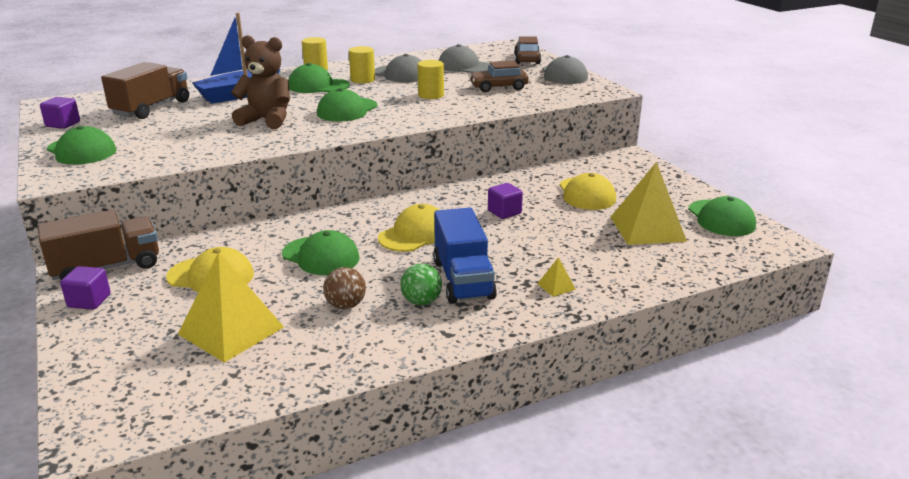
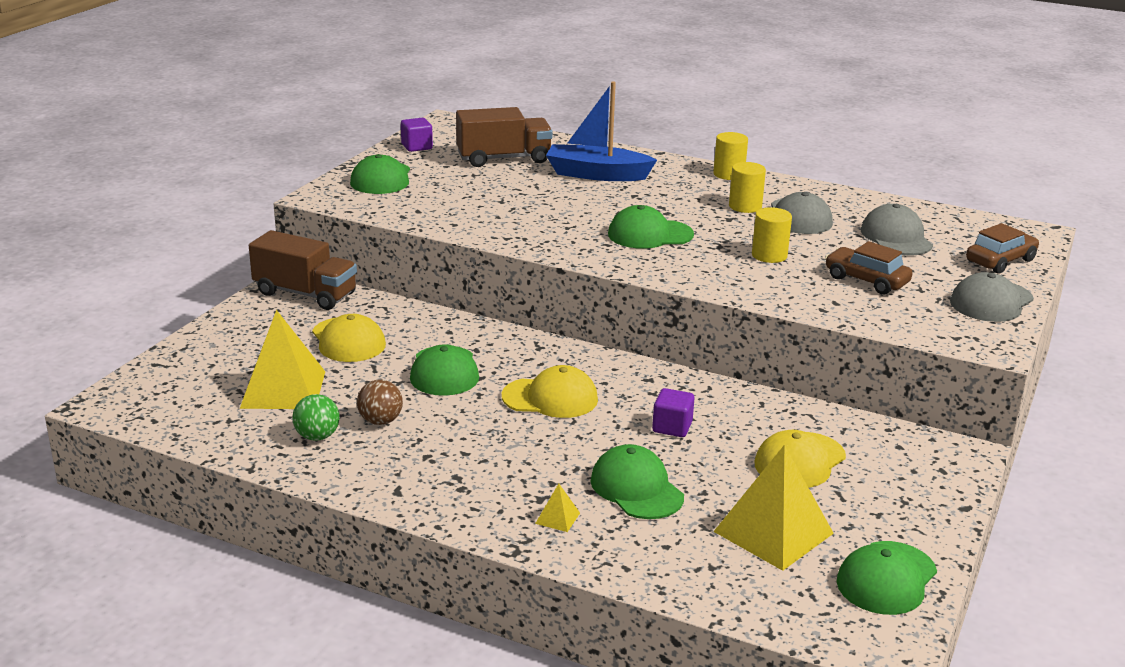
camera: 50 degrees right, 0 degrees up
purple cube [60,266,111,310] -> none
brown teddy bear [231,35,290,129] -> none
green cap [288,63,350,93] -> green cap moved to [590,444,684,519]
green ball [400,264,442,305] -> green ball moved to [292,394,340,441]
blue truck [433,208,497,304] -> none

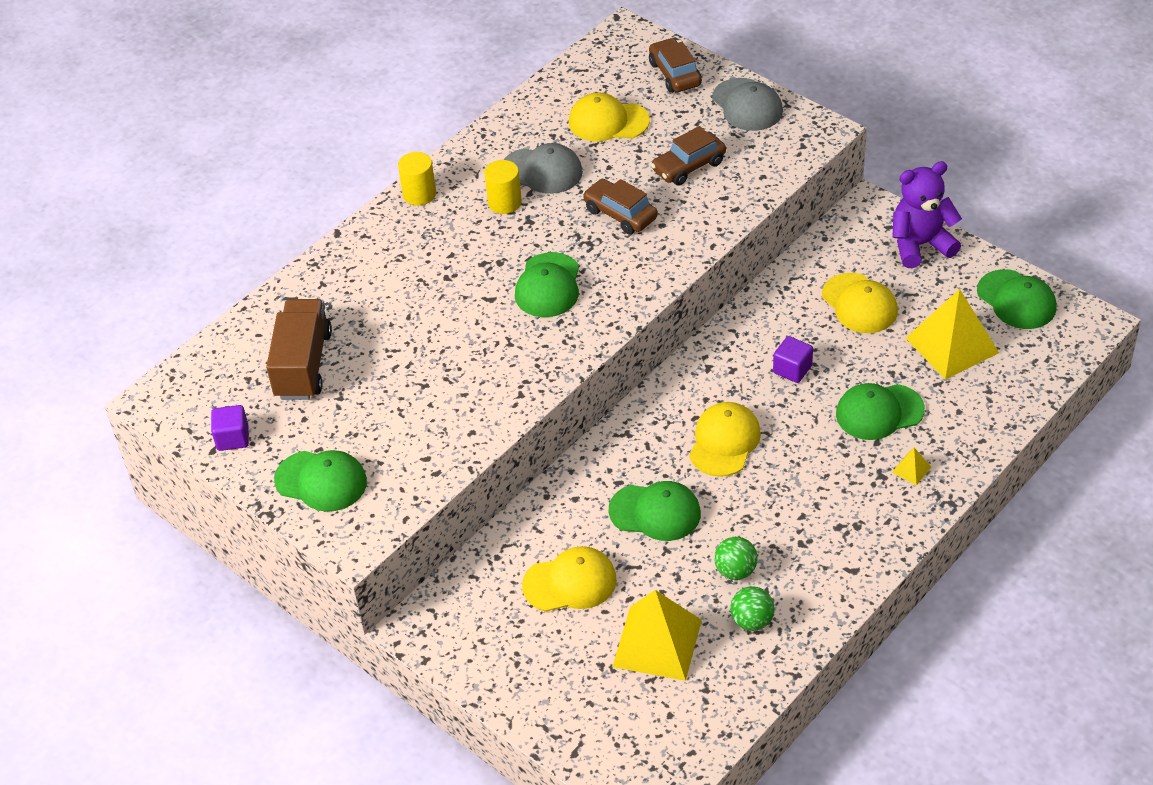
camera: 70 degrees left, 20 degrees up
brown truck [249,230,357,310] -> none
brown ball [357,380,403,425] -> green ball [714,537,758,580]
blue boat [546,81,657,181] -> none
yellow cylinder [752,207,792,263] -> brown car [583,179,658,234]
grey cap [861,204,933,255] -> yellow cap [569,92,650,141]
none -> purple teddy bear [892,161,962,268]

